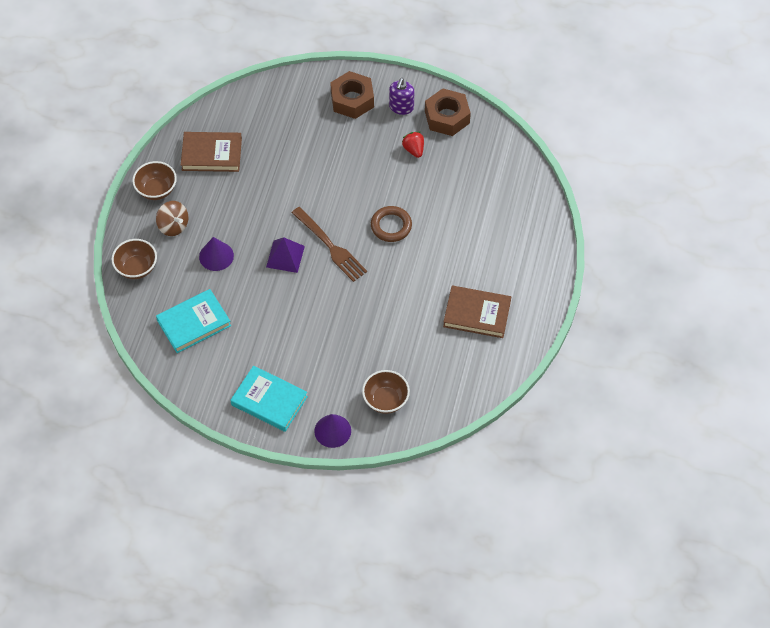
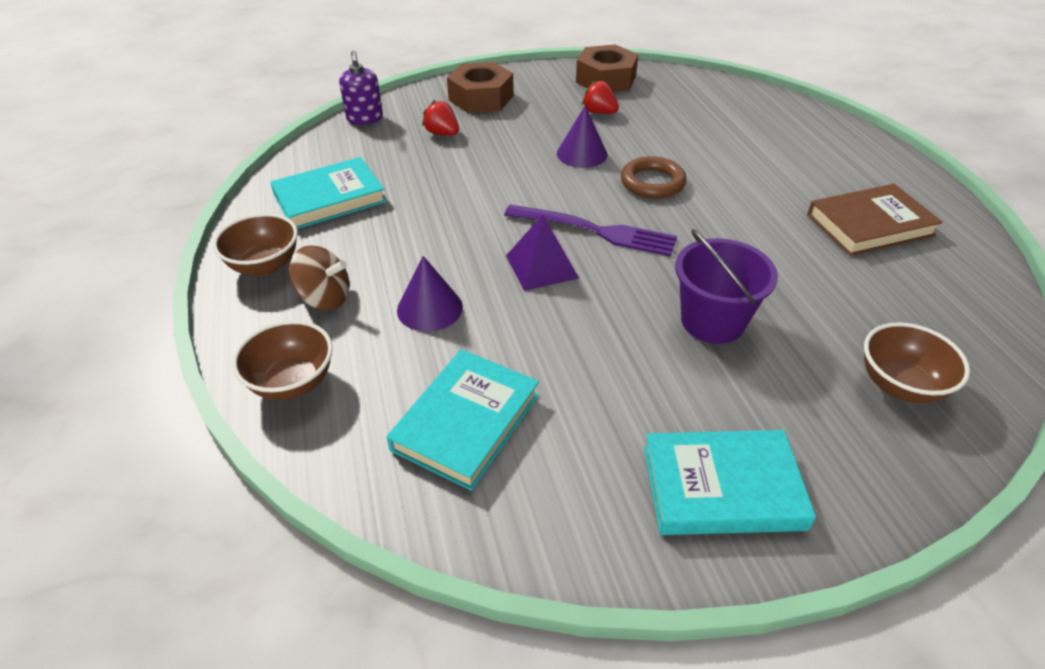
camera: 30 degrees left, 15 degrees down
brown book [181,132,242,172] -> turquoise book [270,157,386,229]
brown fork [292,207,367,282] -> purple fork [504,205,677,257]
purple cone [314,414,351,448] -> purple cone moved to [557,106,608,168]
purple soap dispenser [389,78,414,115] -> purple soap dispenser moved to [339,51,383,125]
none -> red strawberry [422,100,459,135]
none -> purple bucket [675,229,778,344]

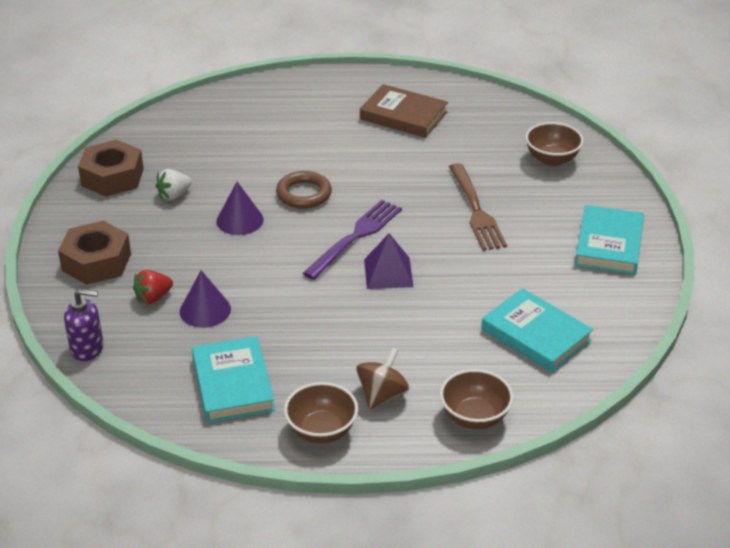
camera: 75 degrees left, 5 degrees down
purple cone [397,256,463,332] -> purple cone moved to [180,270,231,328]
red strawberry [582,80,619,114] -> white strawberry [155,169,192,200]
purple bucket [675,229,778,344] -> brown fork [449,163,507,251]
brown book [807,184,943,256] -> brown book turned 60 degrees counterclockwise [360,84,448,138]

